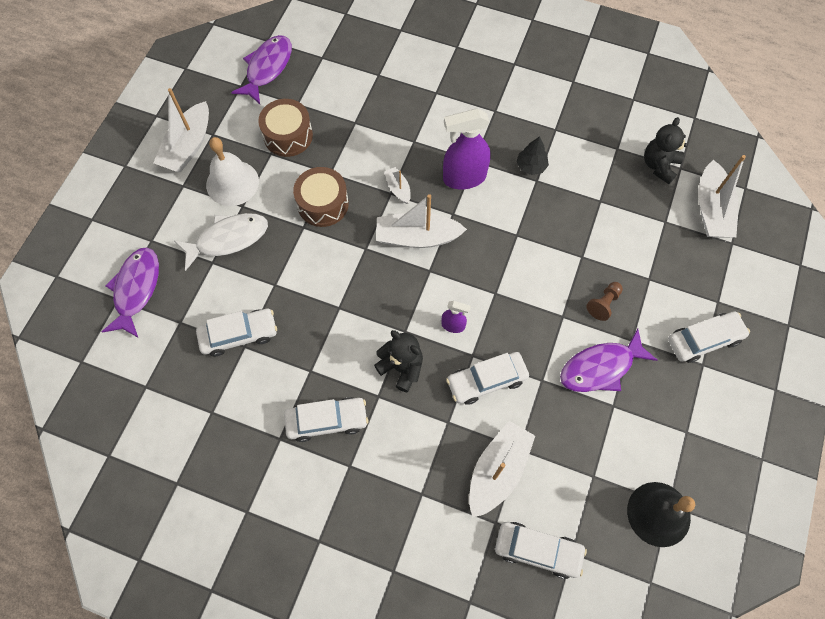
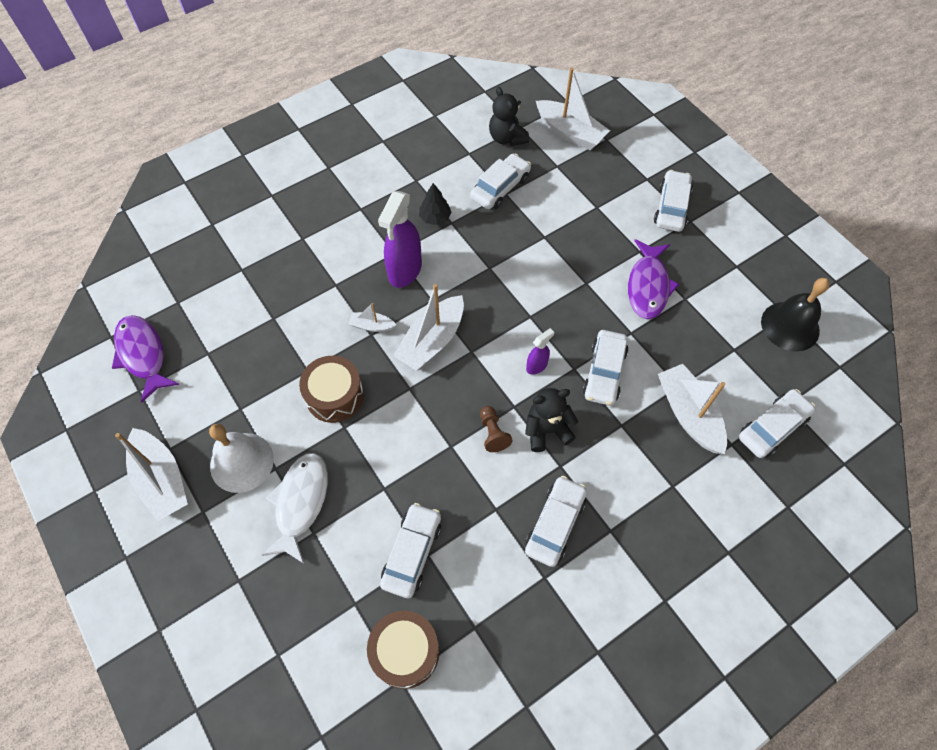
camera: 55 degrees left, 5 degrees down
purple fish [102,247,159,337] -> none
brown drum [258,99,313,157] -> brown drum moved to [367,610,440,689]
brown pawn [586,282,623,321] -> brown pawn moved to [480,406,512,452]
none -> white car [470,153,531,209]

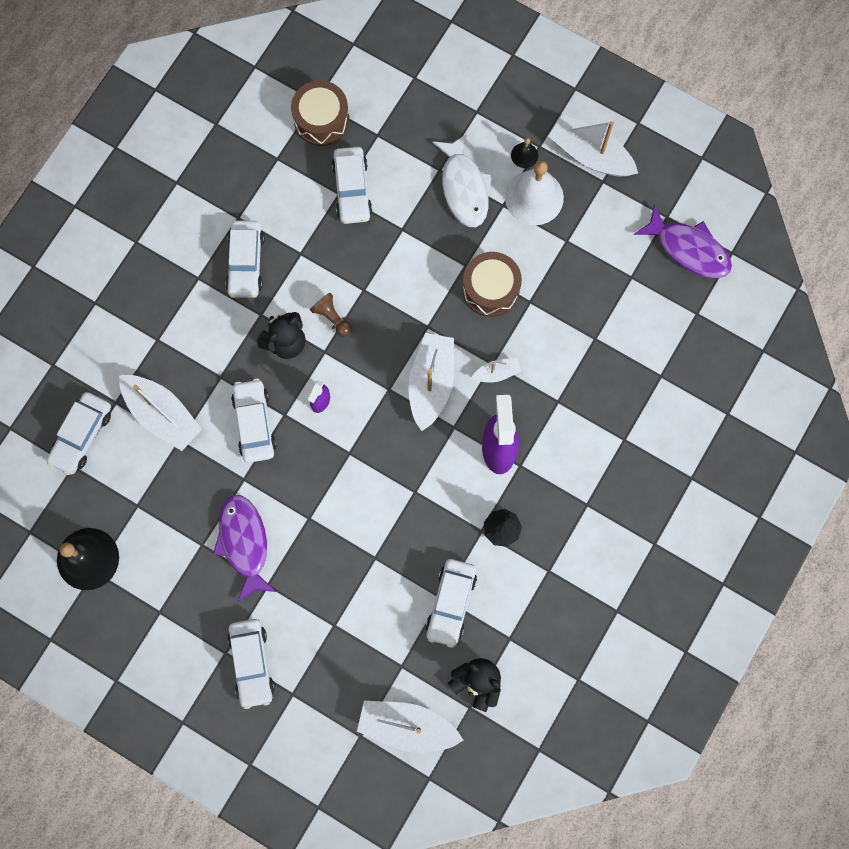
camera: 155 degrees right, 15 degrees up
none -> black bell [511,138,538,168]

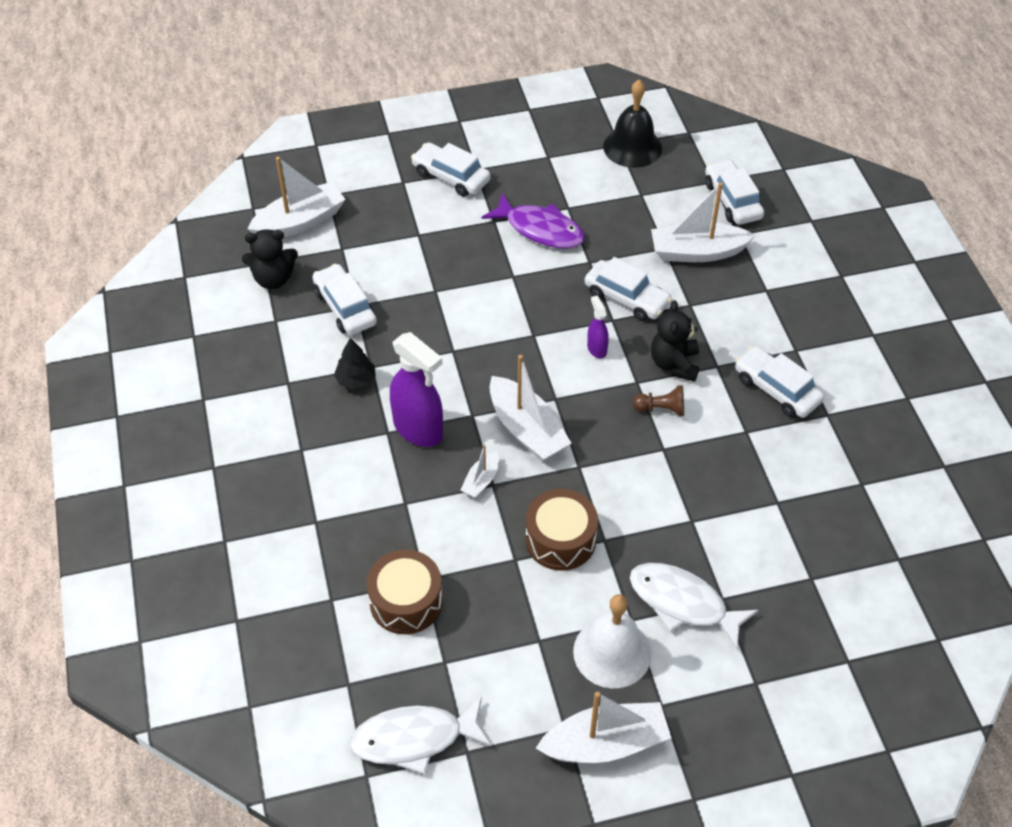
camera: 135 degrees right, 25 degrees down
brown drum [291,80,349,146] -> brown drum moved to [367,550,443,634]
white car [332,147,372,224] -> none
black bell [511,138,538,168] -> none
purple fish [634,204,732,278] -> white fish [350,697,491,774]

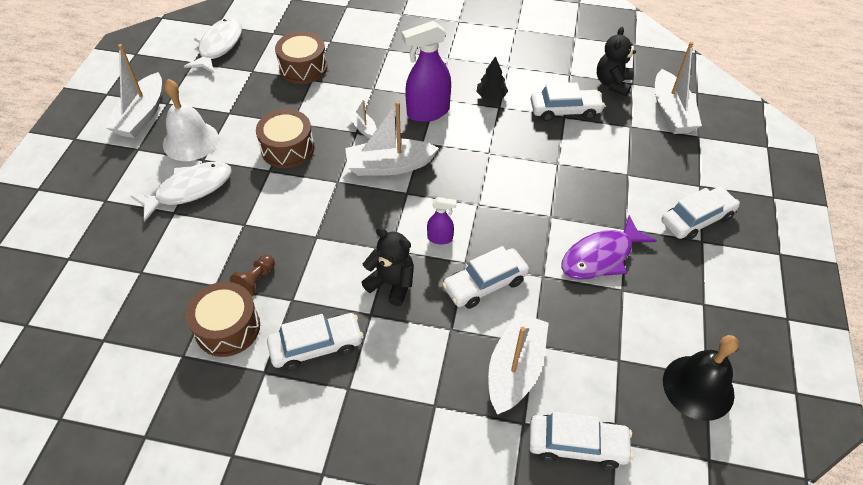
camera: 115 degrees right, 0 degrees up
brown pawn [633,385,684,416] -> brown pawn moved to [230,255,275,296]
none -> brown drum [186,282,260,357]

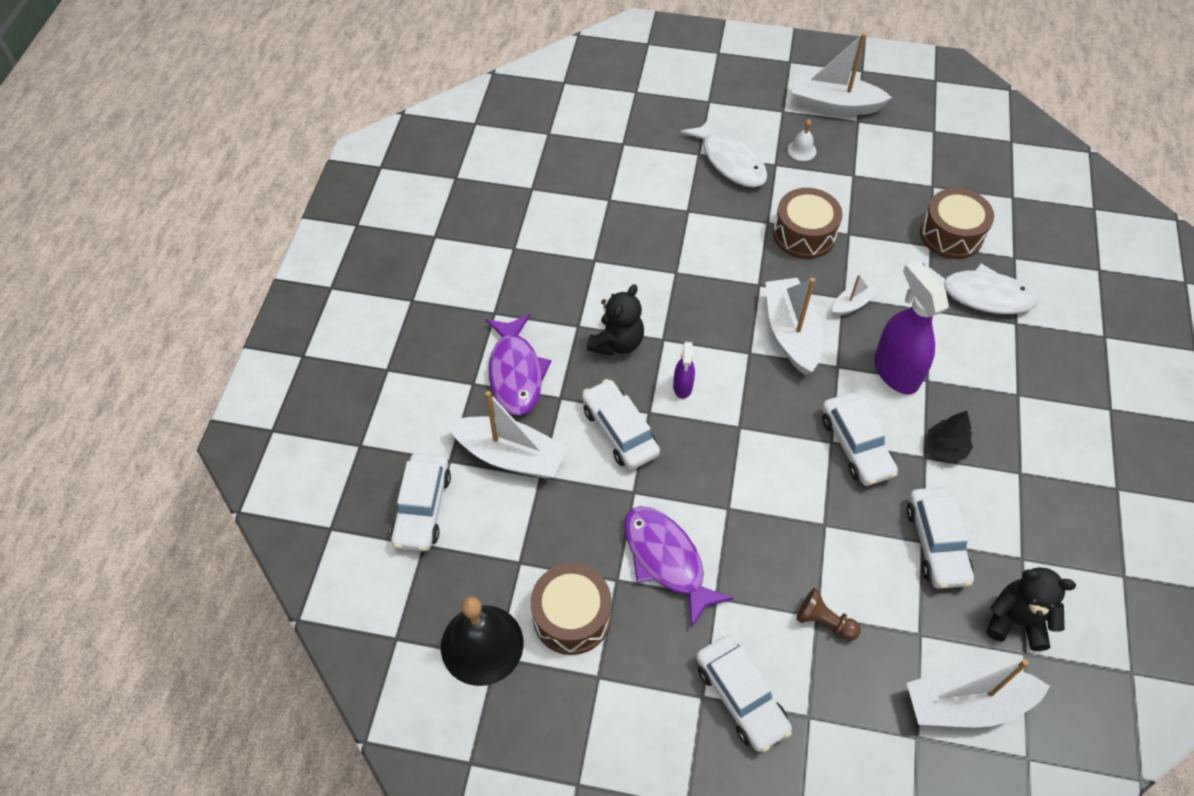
camera: 90 degrees right, 5 degrees up
white bell [163,79,219,161] -> white bell [788,119,816,161], size x0.47
white fish [184,18,242,73] -> white fish moved to [922,263,1038,314]
brown drum [186,282,260,357] -> brown drum moved to [531,563,612,655]
brown pawn [230,255,275,296] -> brown pawn moved to [796,588,861,641]
white car [267,313,363,371] -> white car moved to [822,393,898,486]
none -> purple fish [485,314,551,416]

